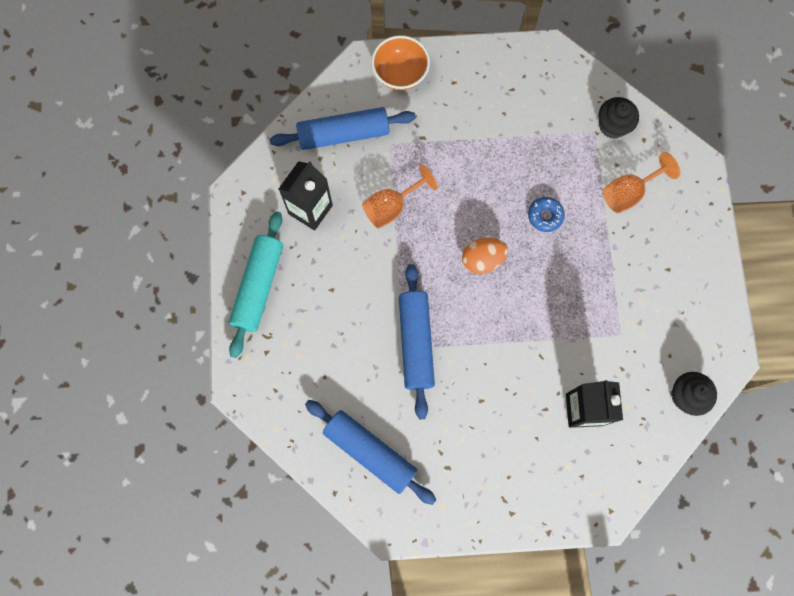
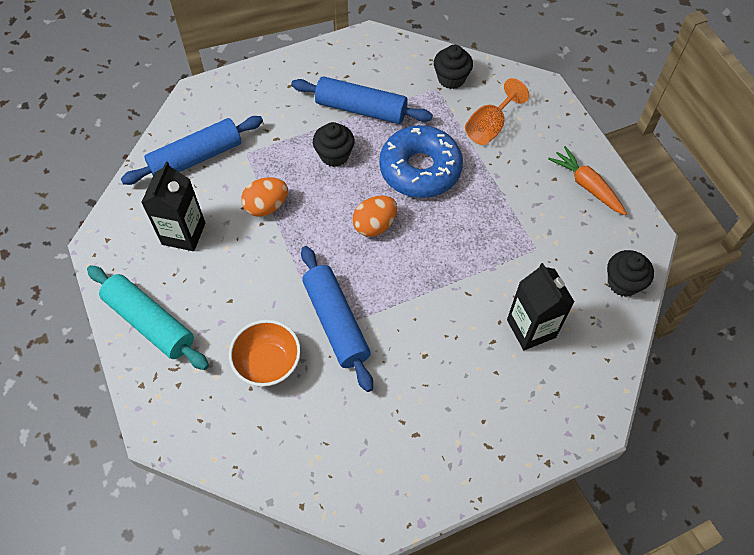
camera: 20 degrees left, 15 degrees down
turquoise rolling pin [229,211,283,358] -> turquoise rolling pin turned 45 degrees counterclockwise [87,265,209,370]
blue rolling pin [305,400,436,505] -> blue rolling pin moved to [291,76,433,124]
orange goblet [362,164,438,229] -> orange egg [241,177,288,217]
orange bowl [371,35,430,90] -> orange bowl moved to [229,320,301,387]
blue donut [528,197,565,232] -> blue donut [379,125,463,198], size x2.23
none -> black cupcake [313,122,355,167]
none -> orange carrot [548,146,627,215]

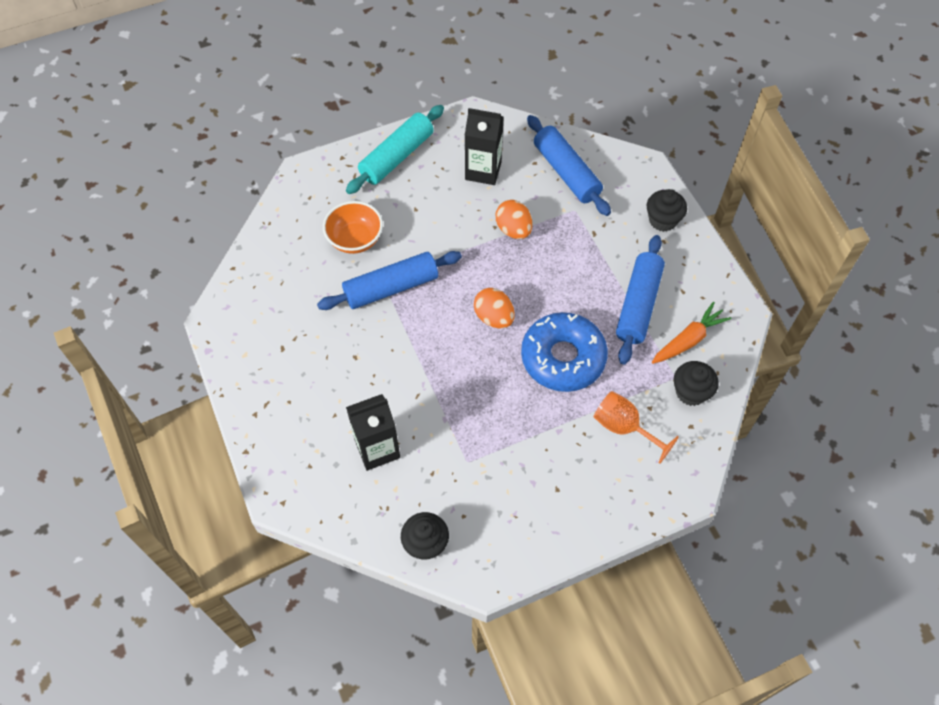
camera: 90 degrees right, 0 degrees up
black cupcake [313,122,355,167] -> black cupcake moved to [646,189,687,232]
orange carrot [548,146,627,215] -> orange carrot moved to [652,302,731,364]

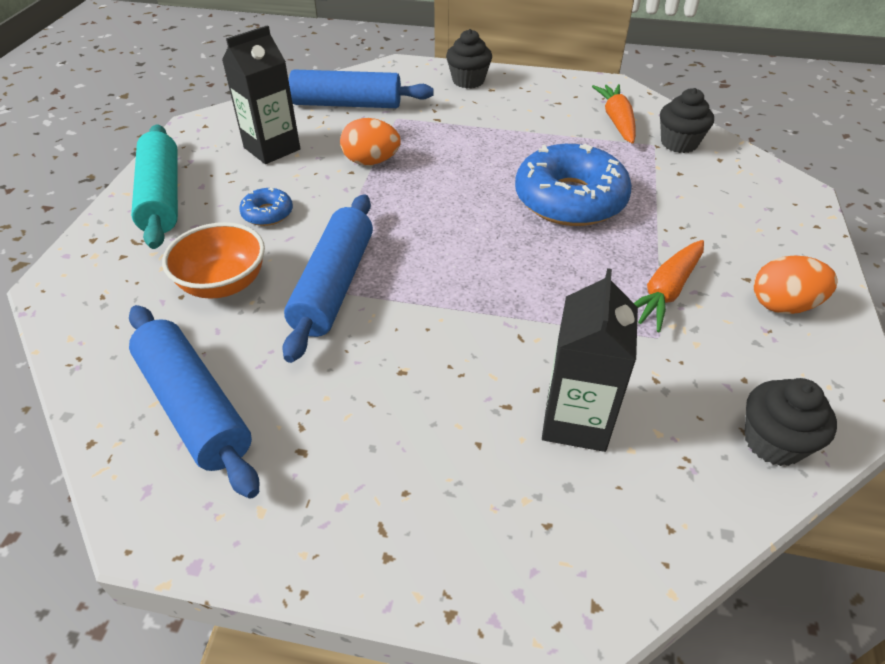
camera: 55 degrees left, 15 degrees down
orange egg [474,288,515,328] -> orange egg moved to [754,256,838,314]
orange goblet [594,391,679,464] -> none
blue rolling pin [616,235,665,364] -> blue rolling pin moved to [129,305,259,499]
none -> blue donut [239,188,293,226]
none -> orange carrot [634,240,704,332]

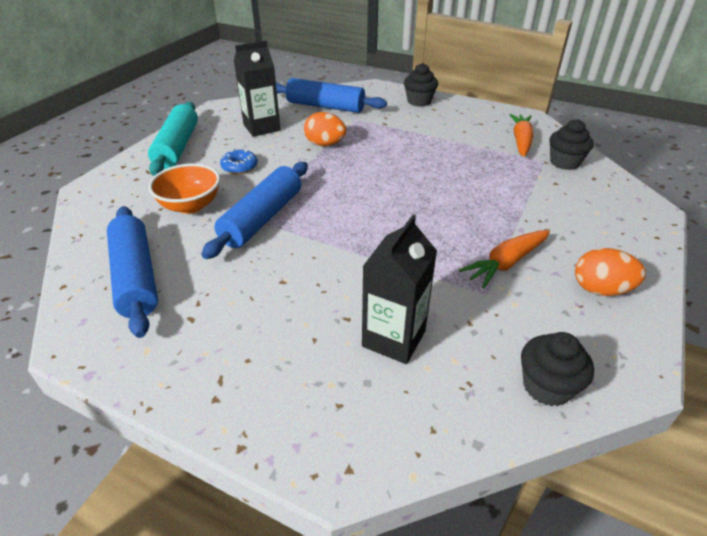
camera: 15 degrees right, 5 degrees down
blue donut [515,144,632,226] -> none

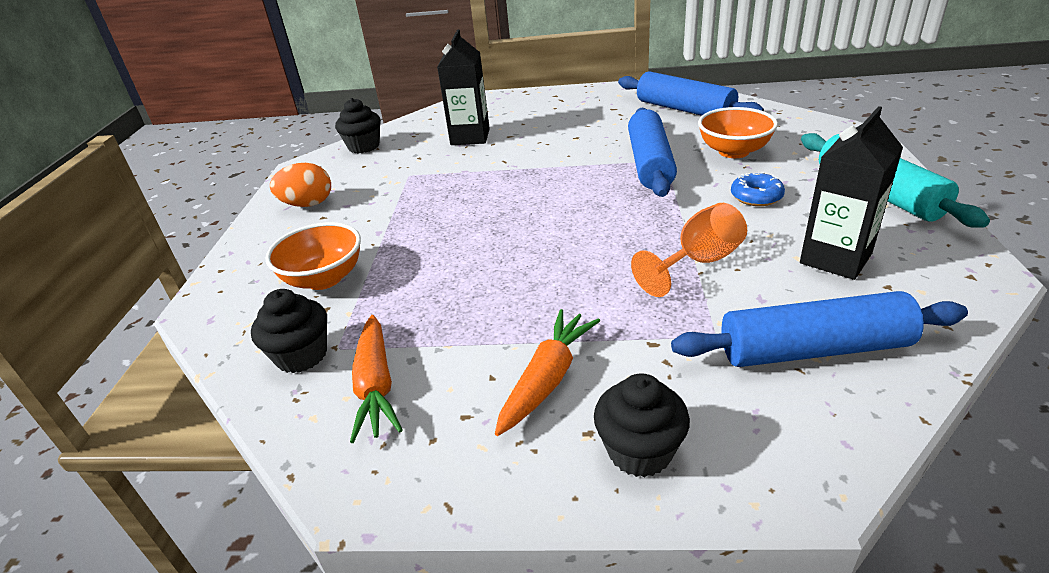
camera: 160 degrees right, 5 degrees down
orange egg [304,112,347,146] -> orange goblet [631,203,747,297]
orange carrot [459,230,550,289] -> orange carrot moved to [495,309,600,436]
none -> orange bowl [265,222,361,290]

